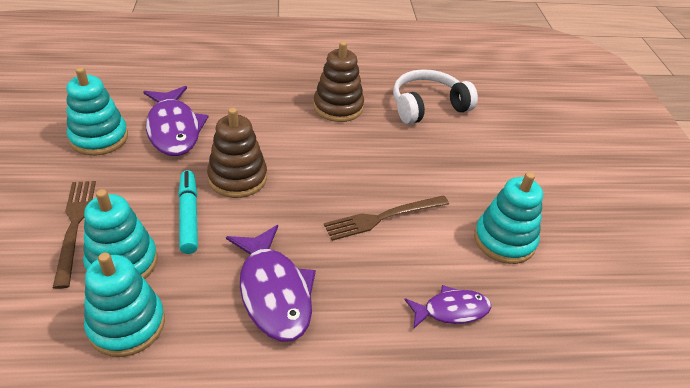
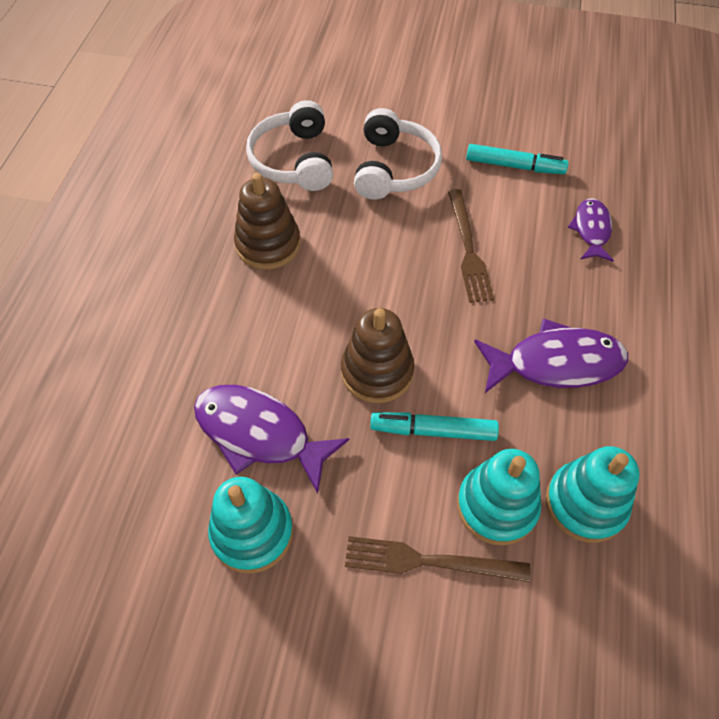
camera: 70 degrees left, 15 degrees up
purple fish [143,86,208,156] -> purple fish turned 150 degrees counterclockwise [194,385,349,494]
turquoise stacking toy [474,172,543,264] -> turquoise marker [466,144,569,174]
none -> white headphones [354,108,442,200]

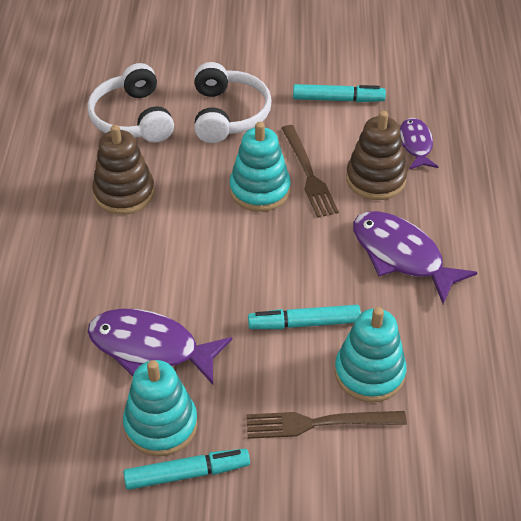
camera: 10 degrees left, 10 degrees down
brown stacking toy [341,308,415,403] -> brown stacking toy moved to [346,111,407,200]
purple fish [474,318,628,393] -> purple fish turned 120 degrees counterclockwise [353,211,477,304]
turquoise stacking toy [546,446,640,543] -> turquoise stacking toy moved to [229,122,291,212]
none -> turquoise marker [123,449,250,490]

